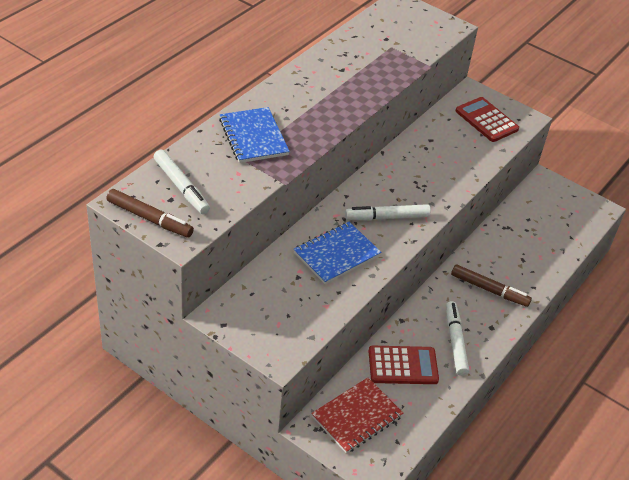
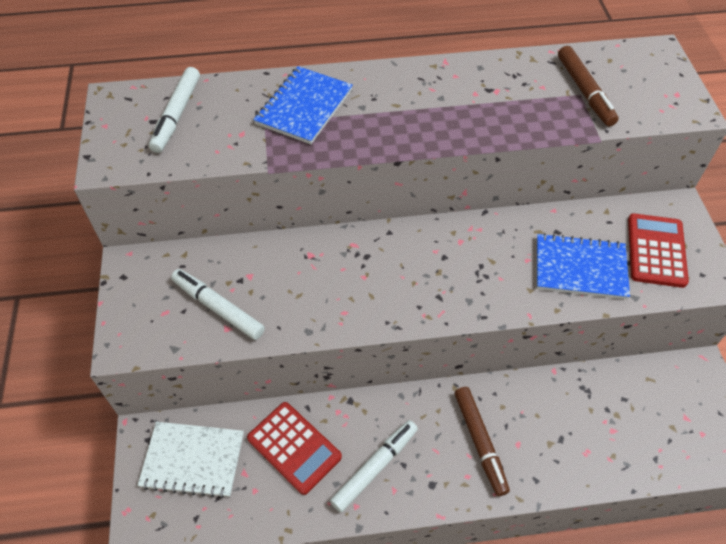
camera: 50 degrees right, 10 degrees up
brown marker [106,189,194,238] -> brown marker moved to [558,46,619,126]
blue notebook [293,222,381,284] -> blue notebook moved to [537,233,630,299]
red notebook [311,377,403,454] -> white notebook [138,422,244,498]
white marker [345,204,431,221] -> white marker moved to [171,269,265,340]

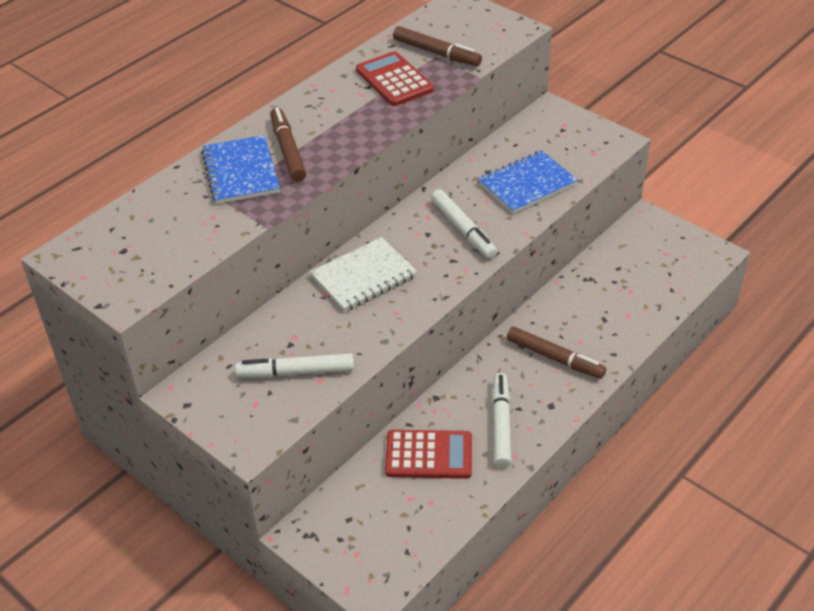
camera: 40 degrees left, 10 degrees down
white notebook [138,422,244,498] -> white notebook moved to [310,237,417,312]
white marker [149,67,200,153] -> white marker moved to [431,189,498,259]
red calculator [628,213,689,288] -> red calculator moved to [356,51,434,106]
none -> brown marker [270,107,306,182]

